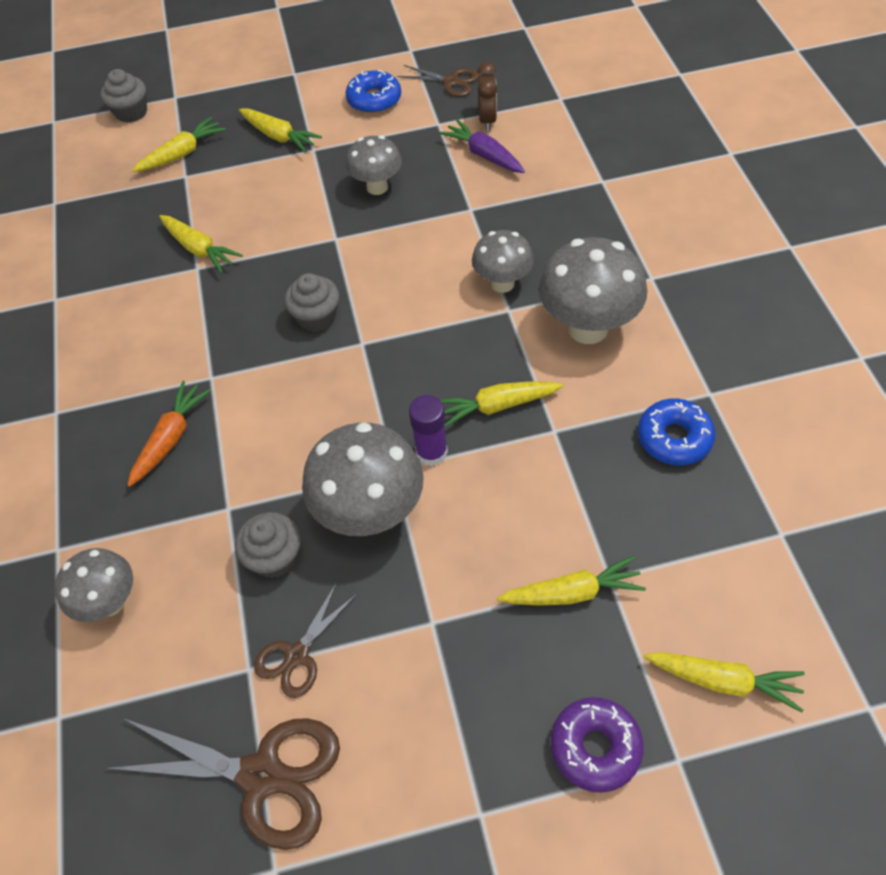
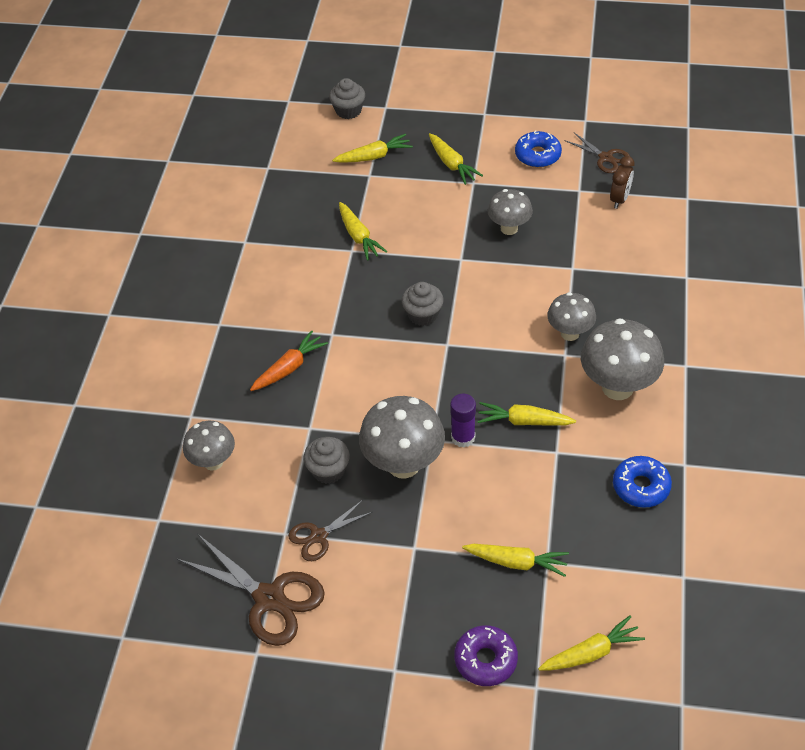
camera: 20 degrees right, 5 degrees down
purple carrot [439,119,525,173] -> none
yellow carrot [644,652,805,713] -> yellow carrot turned 60 degrees counterclockwise [538,615,645,671]

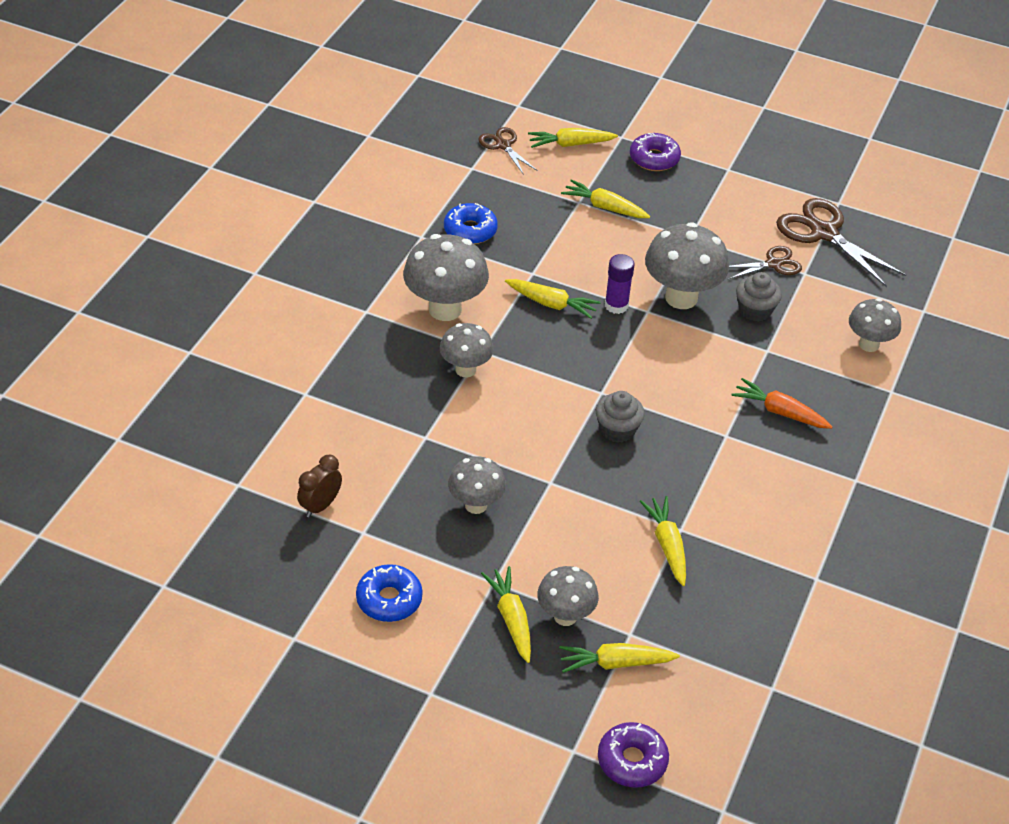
camera: 170 degrees left, 5 degrees down
orange carrot [250,330,328,391] -> orange carrot turned 60 degrees clockwise [731,378,833,429]
grey cupcake [329,78,365,119] -> purple donut [598,722,669,788]
brown scissors [564,133,630,173] -> brown scissors moved to [478,127,538,175]
none -> grey mushroom [537,566,599,626]

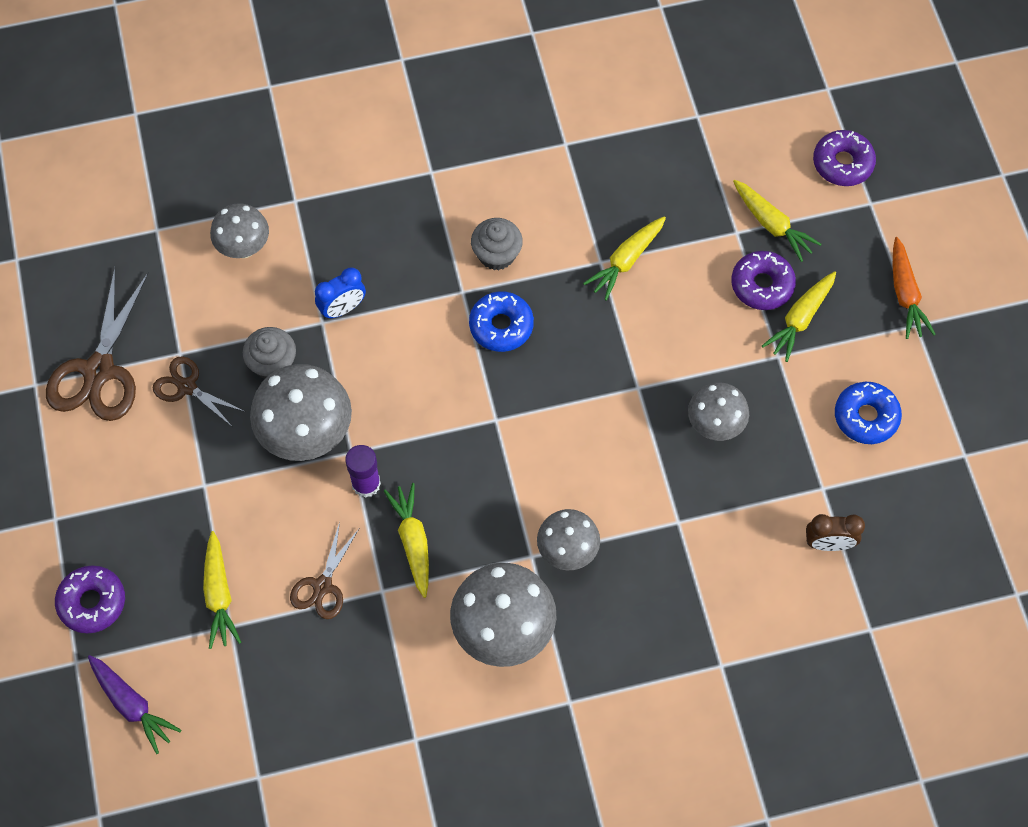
camera: 125 degrees left, 20 degrees up
blue donut [444,203,498,244] -> blue donut moved to [469,291,534,352]
brown scissors [478,127,538,175] -> brown scissors moved to [290,522,359,619]
yellow carrot [528,128,618,148] -> purple carrot [88,655,182,754]
grey mushroom [537,566,599,626] -> purple donut [731,251,796,310]
grey cupcake [596,391,645,443] -> grey cupcake moved to [471,218,523,270]
orange carrot [731,378,833,429] -> orange carrot moved to [893,237,935,339]
none -> blue clock [315,268,366,319]

